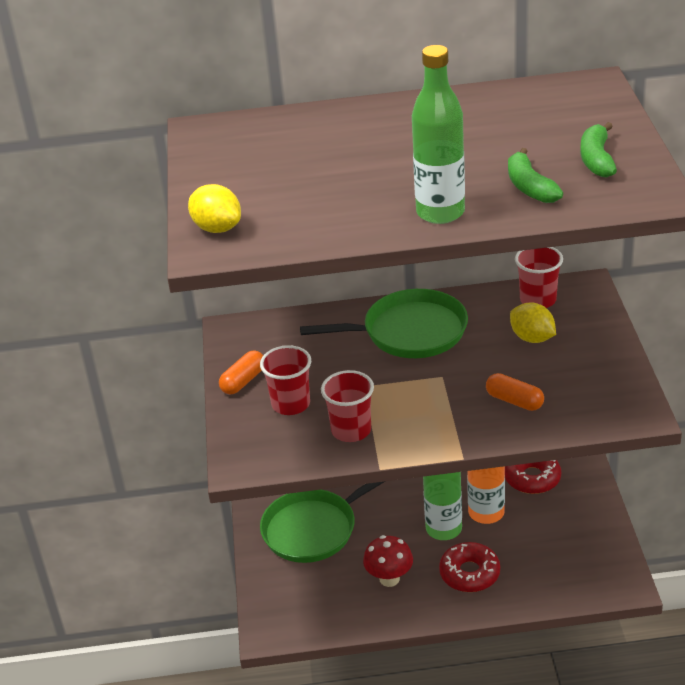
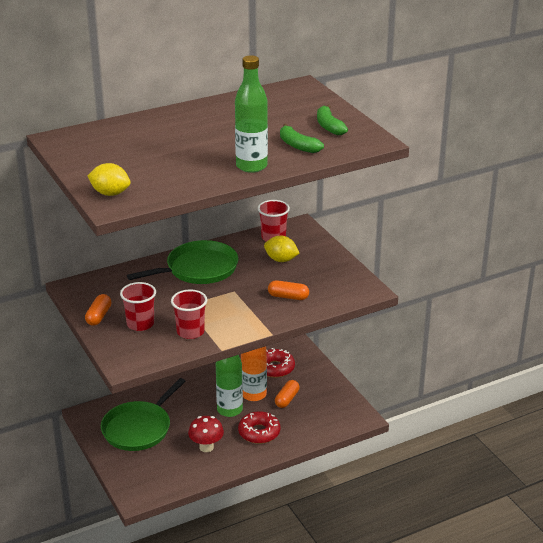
camera: 25 degrees left, 5 degrees down
none -> orange capsule [275,380,300,408]

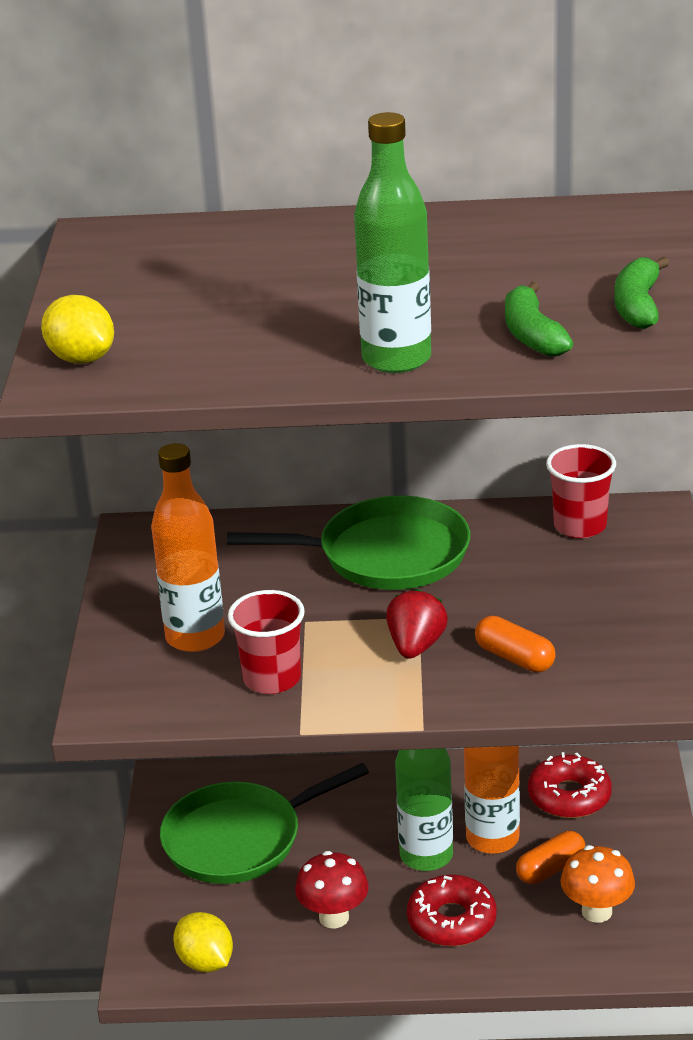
camera: 30 degrees right, 0 degrees up
orange capsule [85,294,111,326] -> none
red cup [120,282,156,331] -> orange bottle [151,443,225,652]
yellow lemon [264,236,299,262] -> yellow lemon moved to [173,912,233,972]
none -> red strawberry [386,589,448,659]
none -> orange mushroom [561,845,635,923]

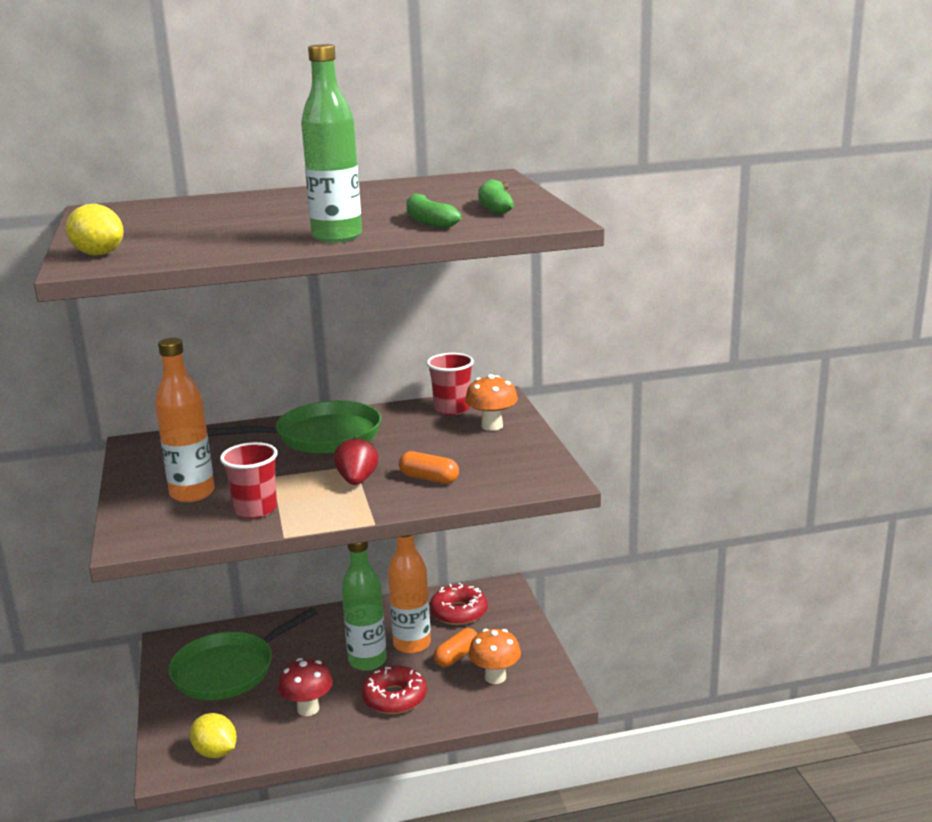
camera: 15 degrees left, 10 degrees down
none -> orange mushroom [465,374,518,431]

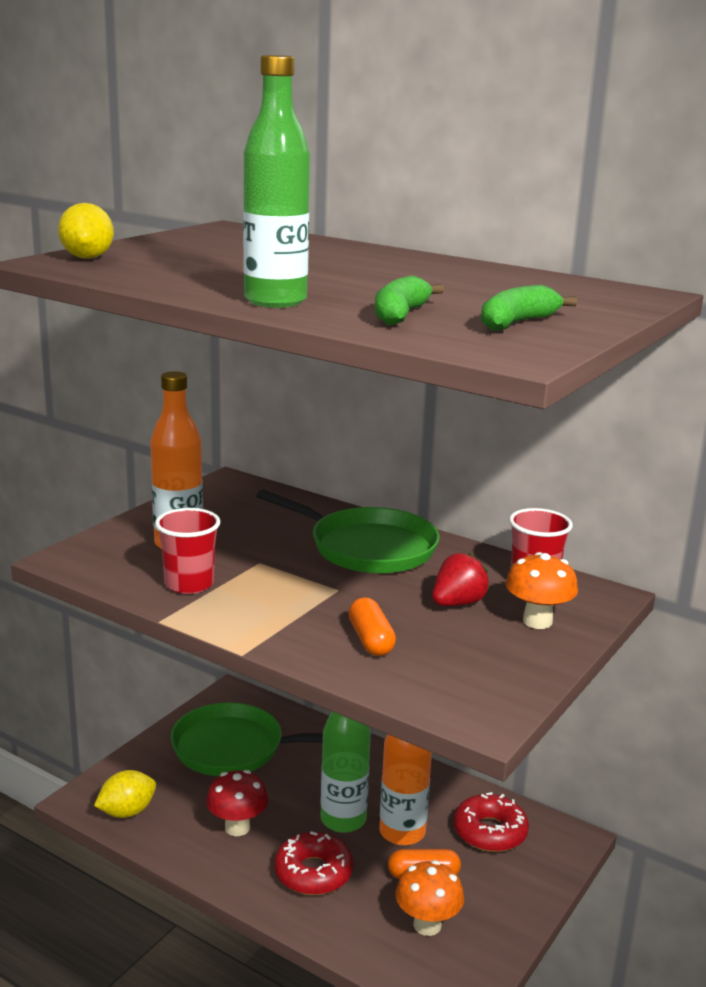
camera: 45 degrees right, 0 degrees up
yellow lemon [190,713,237,758] -> yellow lemon turned 60 degrees clockwise [94,770,156,818]
red strawberry [334,437,378,485] -> red strawberry moved to [432,553,489,606]

